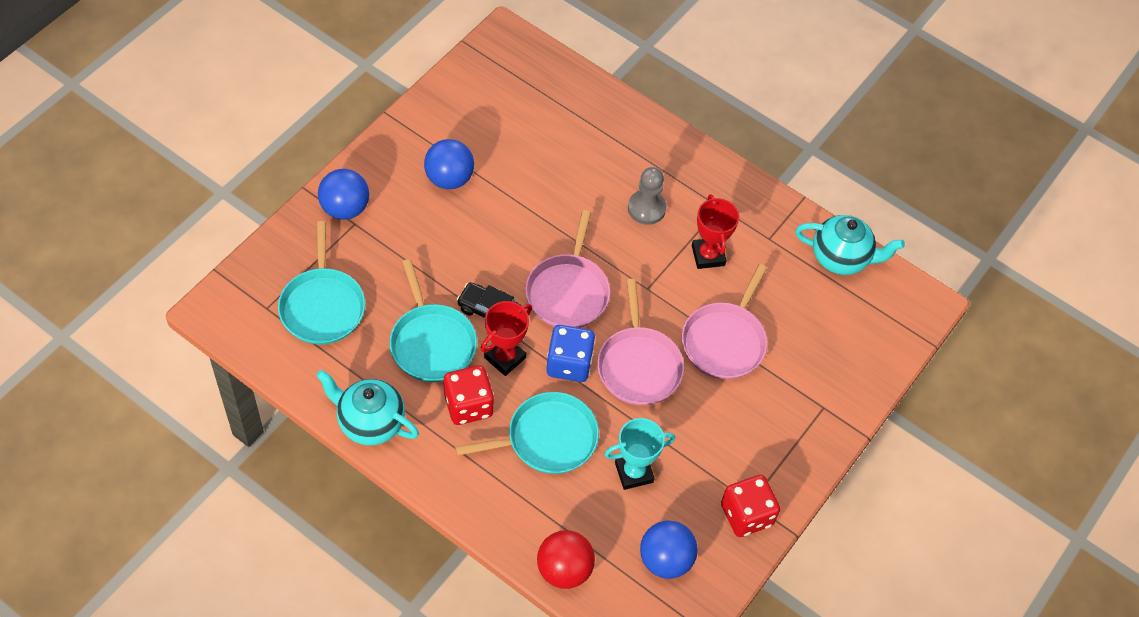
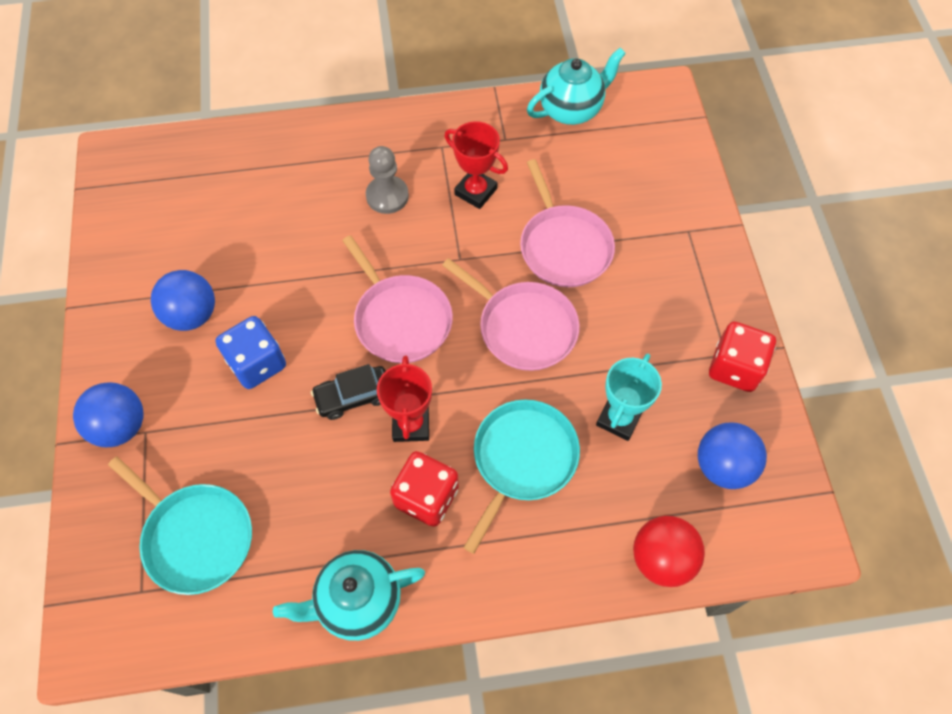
camera: 40 degrees left, 5 degrees up
turquoise pan [390,259,477,382] -> none
blue dice [546,325,595,382] -> blue dice moved to [216,316,286,389]

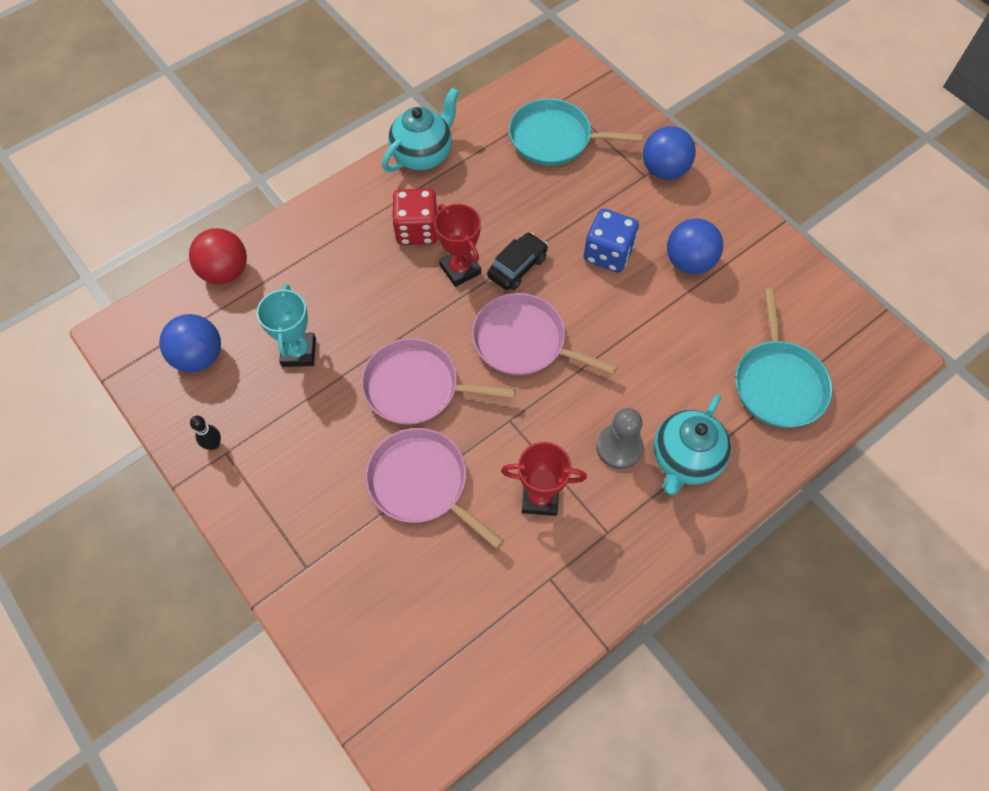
camera: 150 degrees right, 0 degrees up
turquoise pan [463,400,580,554] -> turquoise pan moved to [735,288,832,428]
turquoise teapot [527,48,626,125] -> turquoise teapot moved to [653,394,731,495]
red dice [709,322,776,392] -> black bowling pin [190,416,221,450]

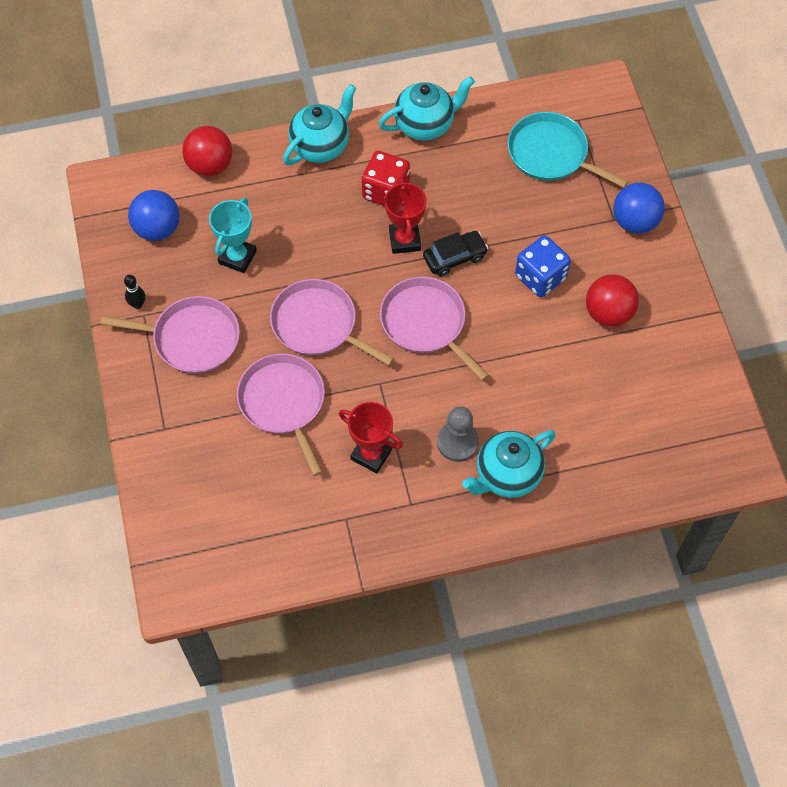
camera: 25 degrees right, 0 degrees up
blue ball [667,219,723,274] -> red ball [586,274,639,327]
turquoise pan [735,288,832,428] -> none
none -> pink pan [100,296,240,373]
none -> turquoise teapot [283,84,356,165]

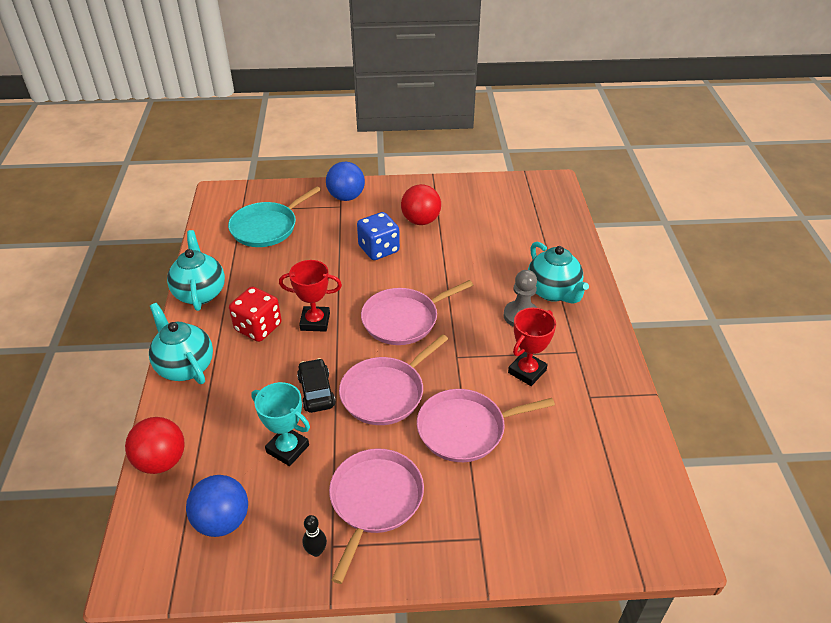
camera: 80 degrees left, 20 degrees down
black car [423,231,488,276] -> black car moved to [297,358,336,413]

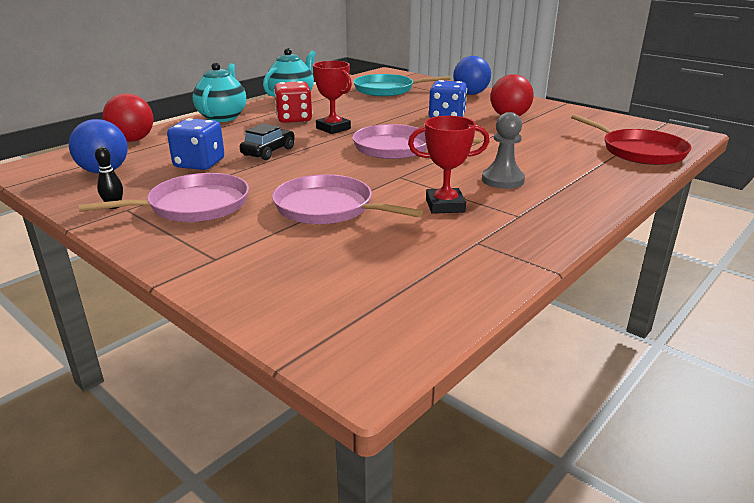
camera: 45 degrees right, 15 degrees down
turquoise trophy [251,382,310,466] -> blue dice [167,118,224,170]
pink pan [339,334,448,425] -> none
turquoise teapot [528,242,589,304] -> none
none -> red pan [571,114,692,165]

